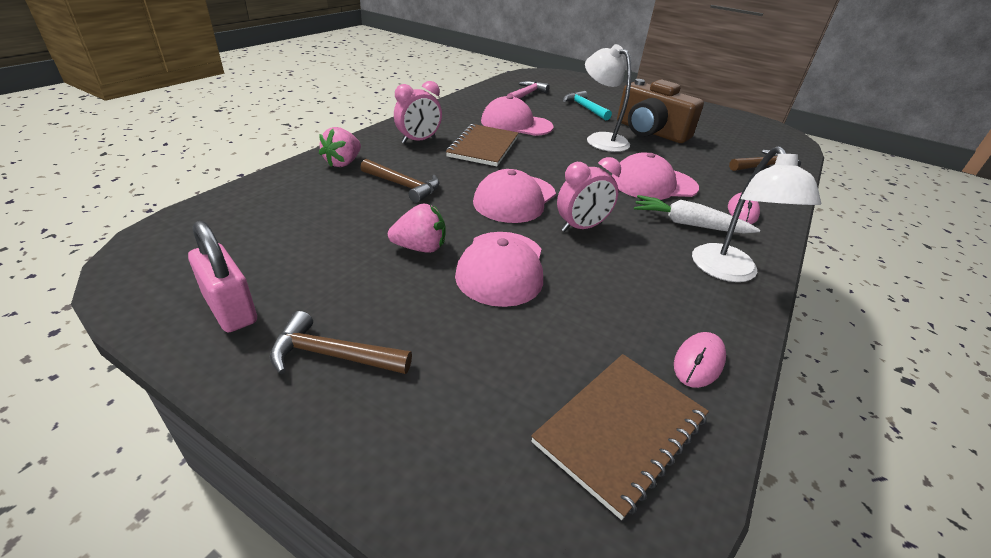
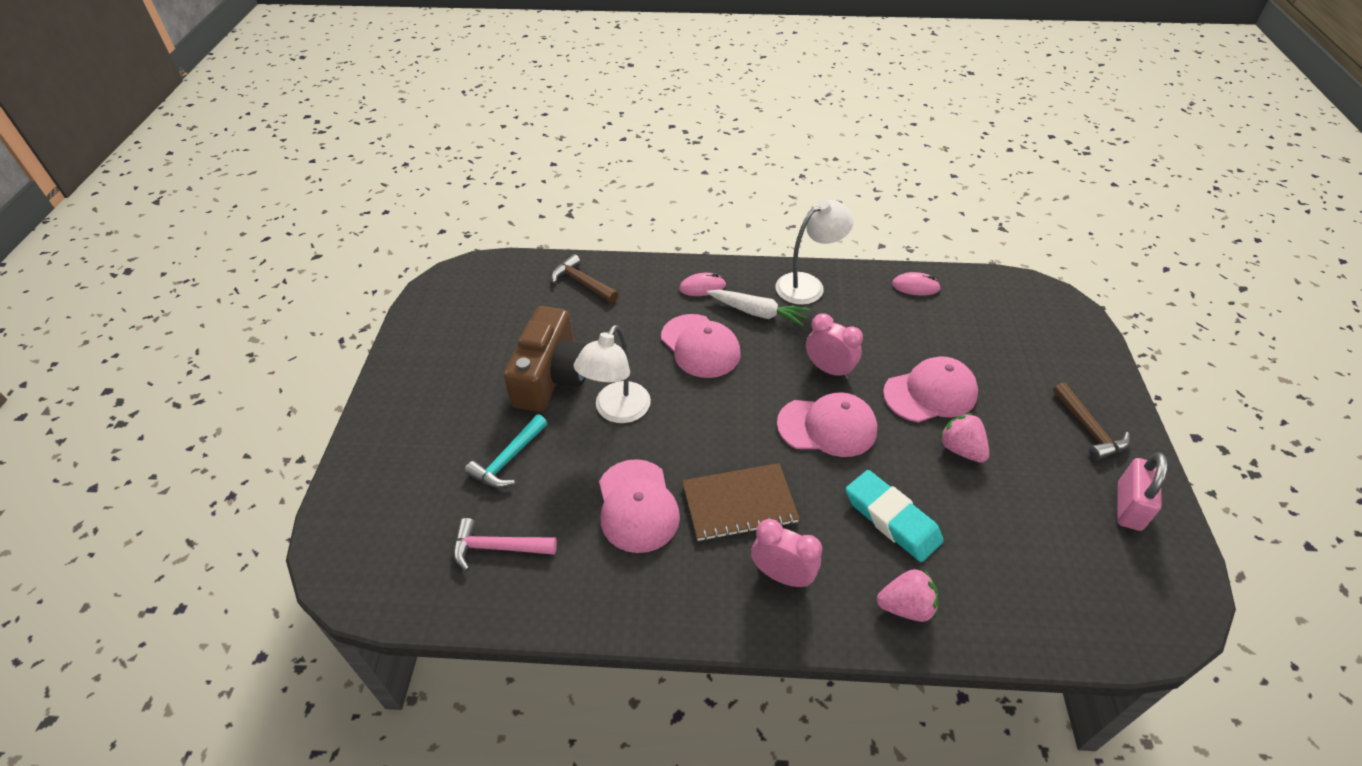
camera: 115 degrees left, 10 degrees up
brown hammer [360,159,440,203] -> turquoise eraser [846,470,944,562]
brown notebook [531,354,709,520] -> none
white carrot [634,195,760,234] -> white carrot turned 60 degrees counterclockwise [707,290,810,326]

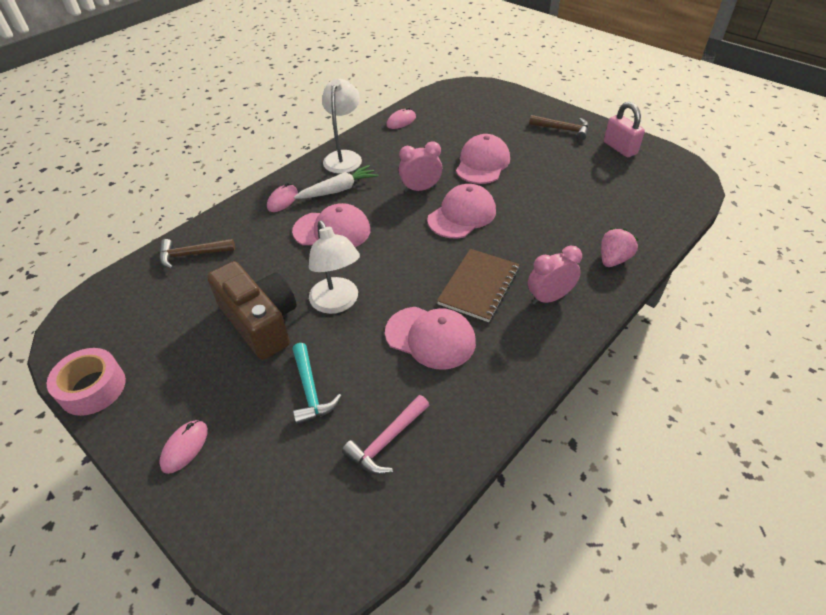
camera: 50 degrees left, 0 degrees up
turquoise eraser [846,470,944,562] -> none
pink strawberry [939,413,989,463] -> none
none -> pink tape [47,348,126,416]
none -> pink mouse [159,420,208,474]

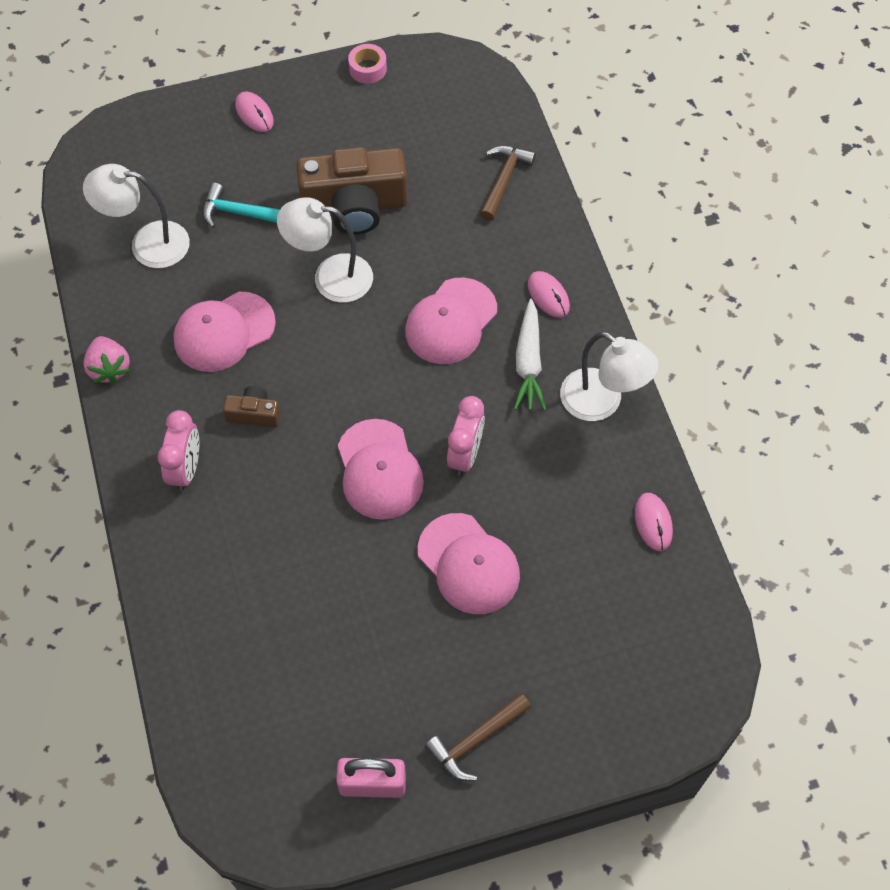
camera: 120 degrees right, 15 degrees up
pink tape [47,348,126,416] -> pink tape [348,44,387,84], size x0.63
pink hammer [342,395,429,475] -> white lamp [83,164,190,268]
brown notebook [437,249,520,322] -> brown camera [223,386,280,428]
pink strawberry [601,228,638,267] -> pink strawberry moved to [83,336,130,384]

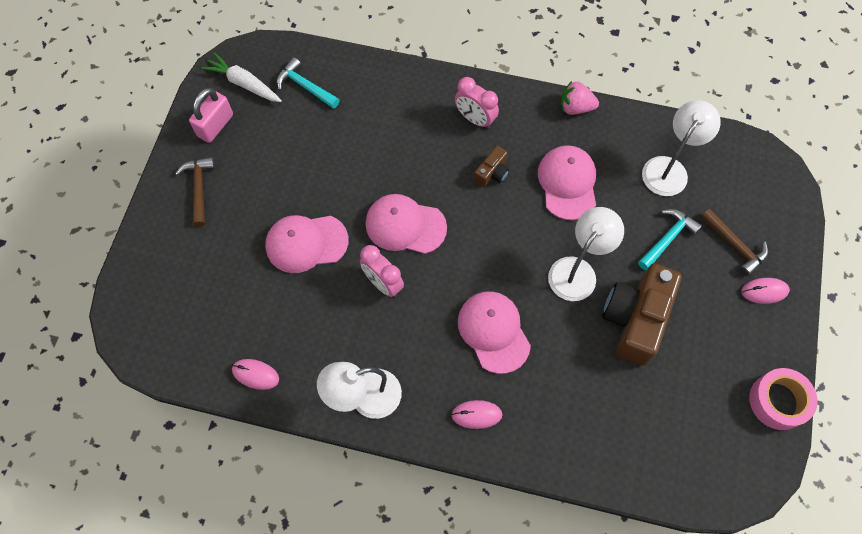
camera: 120 degrees right, 5 degrees up
pink tape [348,44,387,84] -> pink tape [749,368,818,430], size x1.60
brown hammer [480,145,536,221] -> brown hammer moved to [701,209,768,276]
white carrot [514,299,547,411] -> white carrot moved to [201,52,282,102]
none -> turquoise hammer [276,57,340,109]

